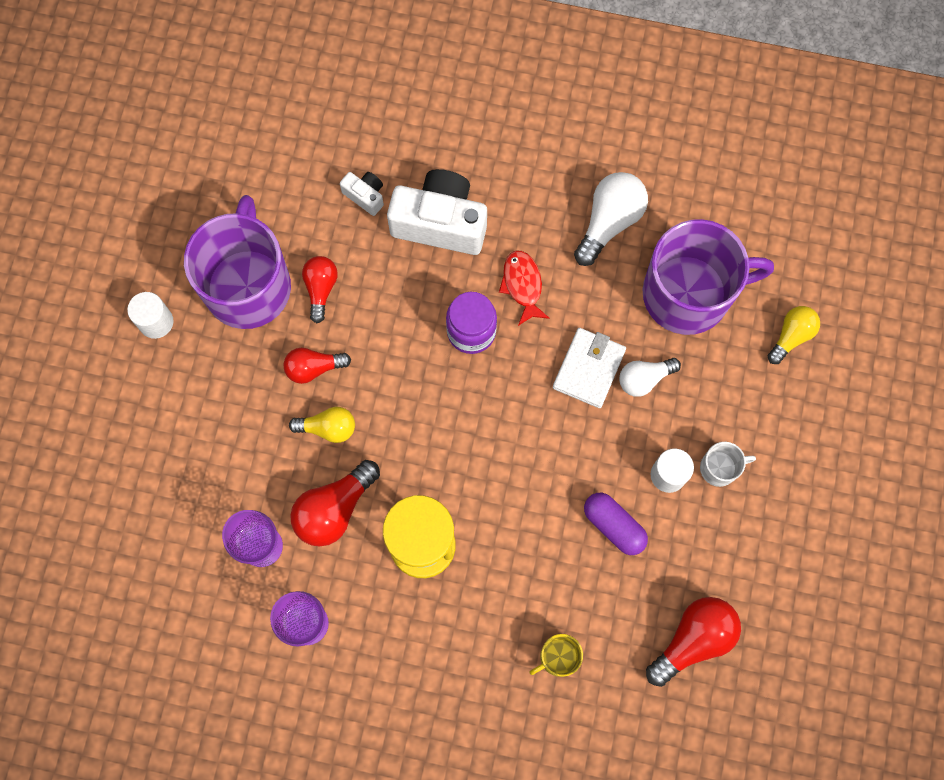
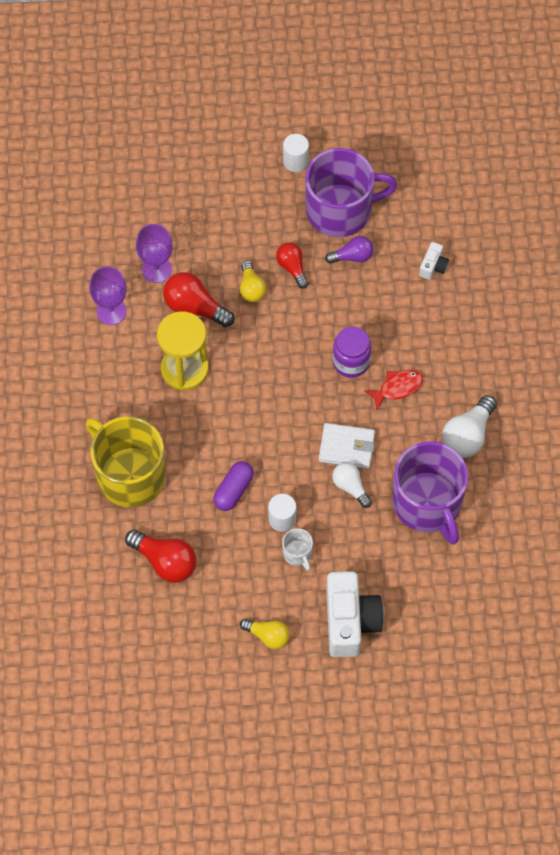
camera: 75 degrees right, 10 degrees down
red light bulb [302,256,338,323] -> purple light bulb [325,236,374,264]
white camera [387,169,487,255] -> white camera moved to [326,571,384,657]
yellow mug [529,634,583,677] -> yellow mug [86,416,166,507], size x2.40
white light bulb [574,172,648,266] -> white light bulb turned 105 degrees clockwise [442,395,497,458]
yellow light bulb [768,306,820,364] -> yellow light bulb moved to [240,619,290,649]

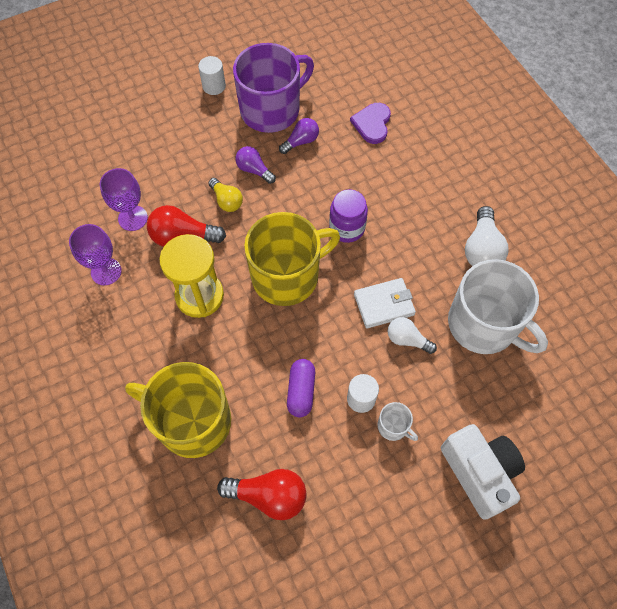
camera: 25 degrees left, 0 degrees up
yellow light bulb [240,619,290,649] -> none
red light bulb [276,243,308,289] -> purple light bulb [235,146,276,184]
red fish [365,370,423,410] -> none
purple mug [393,441,468,545] -> white mug [448,259,548,354]
white camera [419,242,449,280] -> purple heart [350,103,391,144]
none -> yellow mug [244,212,340,306]

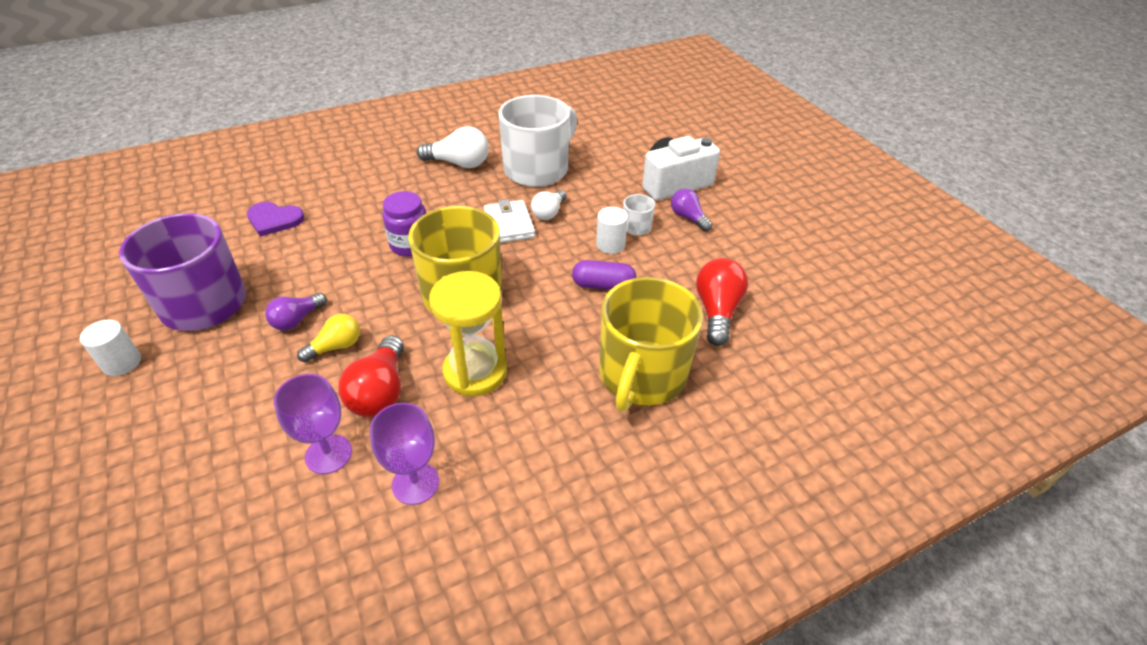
camera: 90 degrees left, 20 degrees down
purple light bulb [279,118,319,154] -> purple light bulb moved to [671,189,712,231]

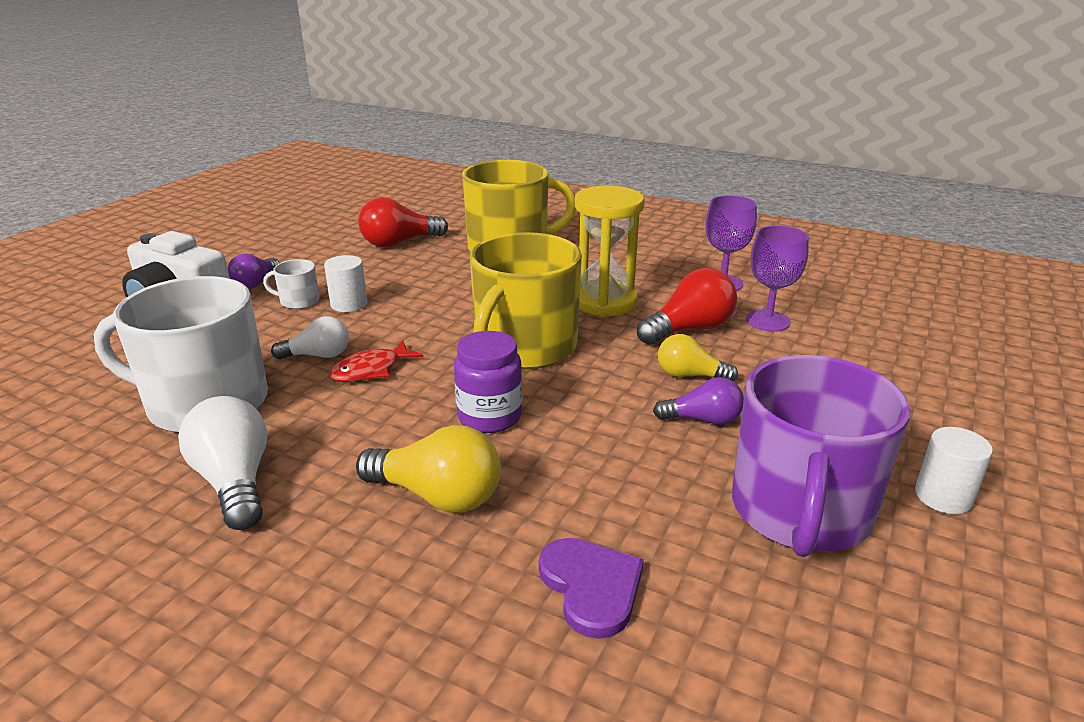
camera: 125 degrees left, 15 degrees down
white wallet [484,199,535,243] -> red fish [329,340,423,382]
purple capsule [572,260,636,290] -> none
none -> yellow light bulb [356,425,501,513]

